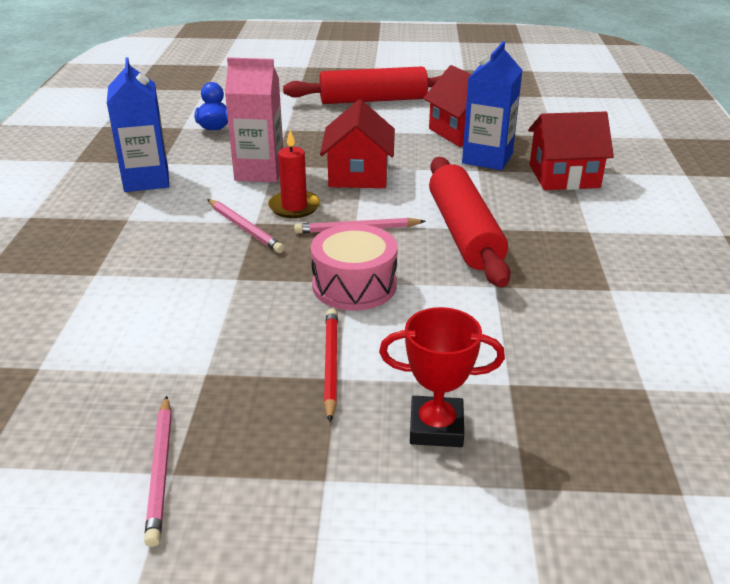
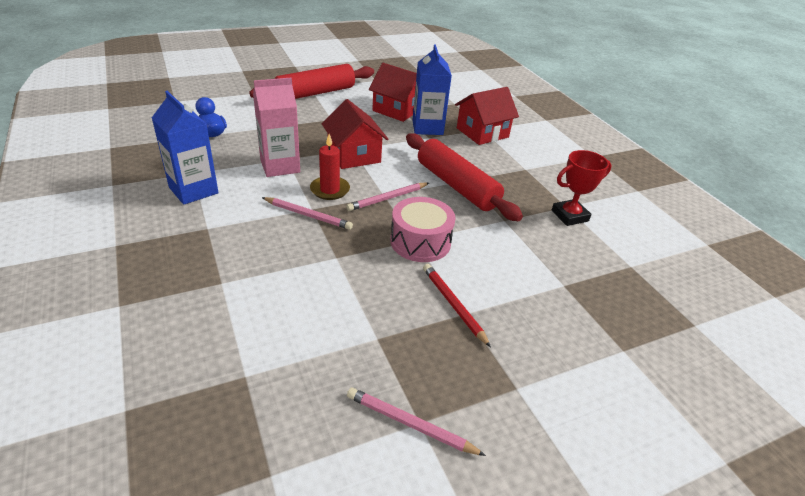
camera: 30 degrees left, 5 degrees up
pink pencil [144,396,172,547] -> pink pencil turned 150 degrees clockwise [347,388,486,456]
red trophy [379,307,505,447] -> red trophy moved to [552,150,612,226]

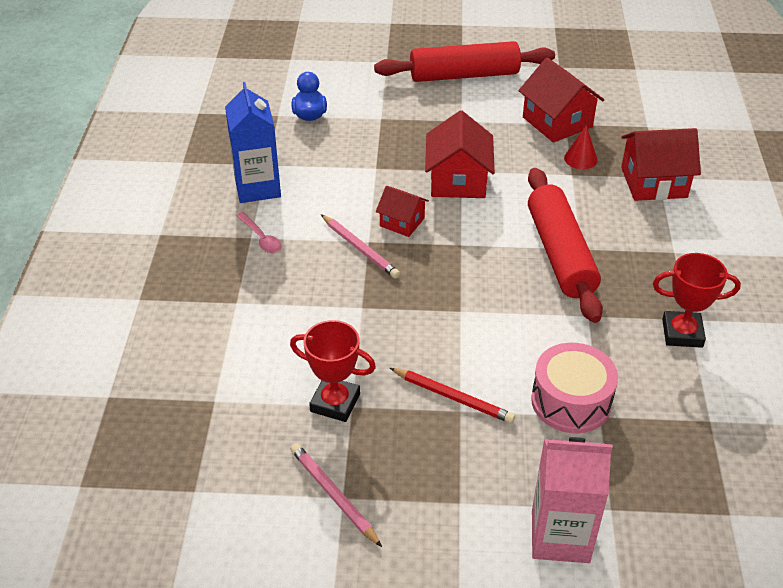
camera: 30 degrees right, 5 degrees up
pink carton [253,78,300,177] -> pink carton moved to [532,437,613,563]
red candle [310,134,350,200] -> red house [376,186,429,237]
pink pencil [346,183,429,211] -> none
pink drum [390,197,455,262] -> pink drum moved to [531,343,618,433]
blue carton [412,44,452,135] -> red cone [564,125,598,169]
red pencil [423,264,491,347] -> red pencil turned 120 degrees clockwise [390,368,515,423]
none -> pink spoon [236,212,282,253]
none -> red trophy [290,320,376,422]

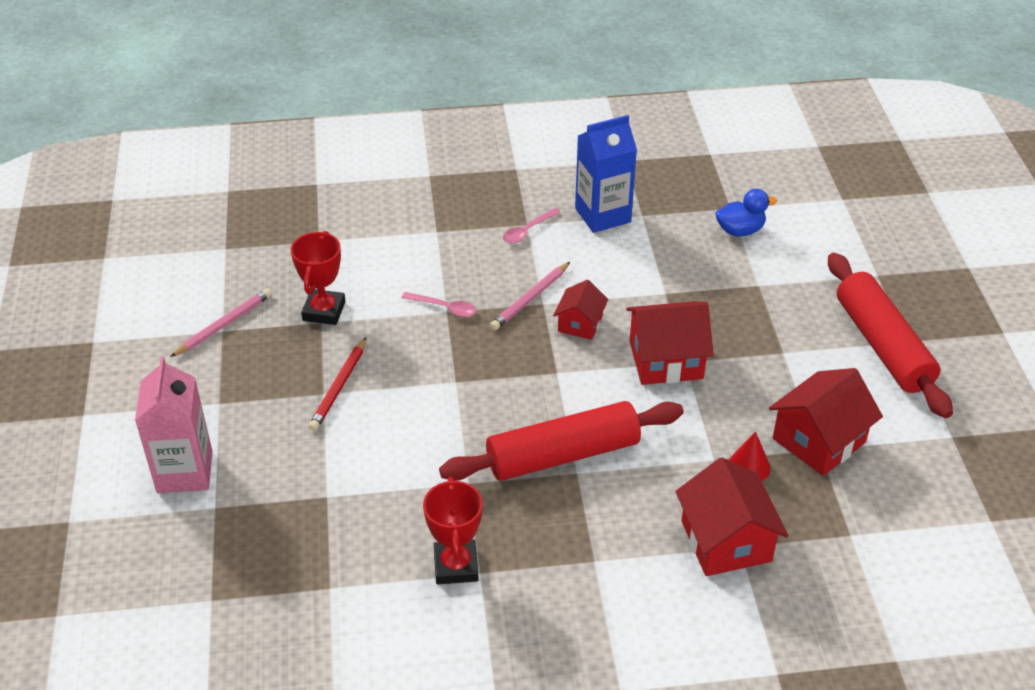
camera: 80 degrees right, 0 degrees up
pink drum [531,343,618,433] -> none
none -> pink spoon [402,292,476,317]

